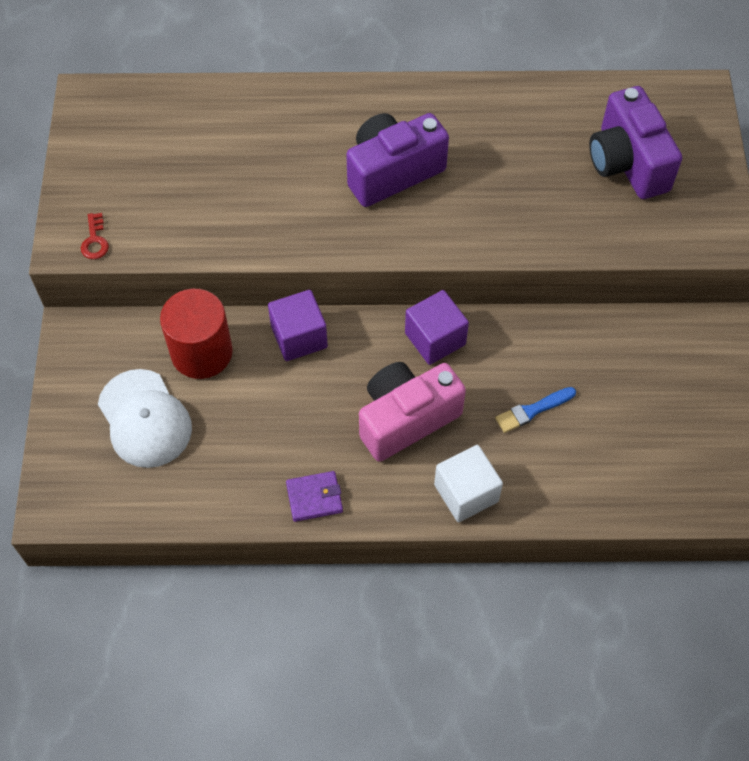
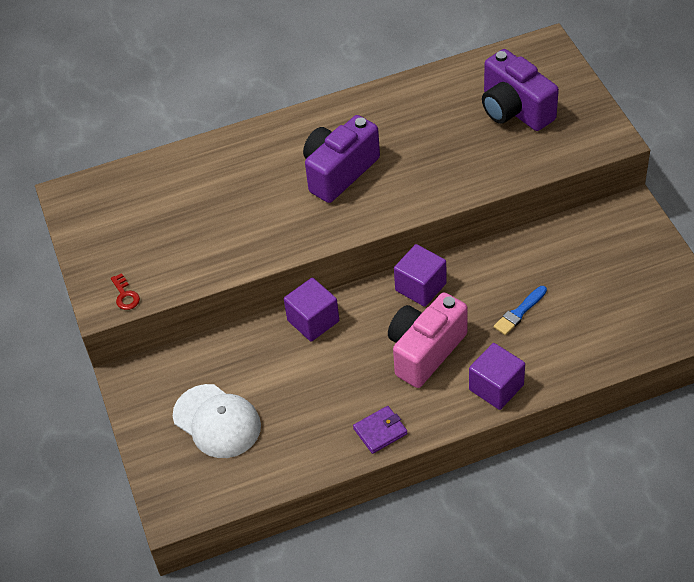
camera: 15 degrees left, 10 degrees down
red cylinder [160,289,233,379] -> none
white cube [434,445,503,522] -> purple cube [469,343,525,410]

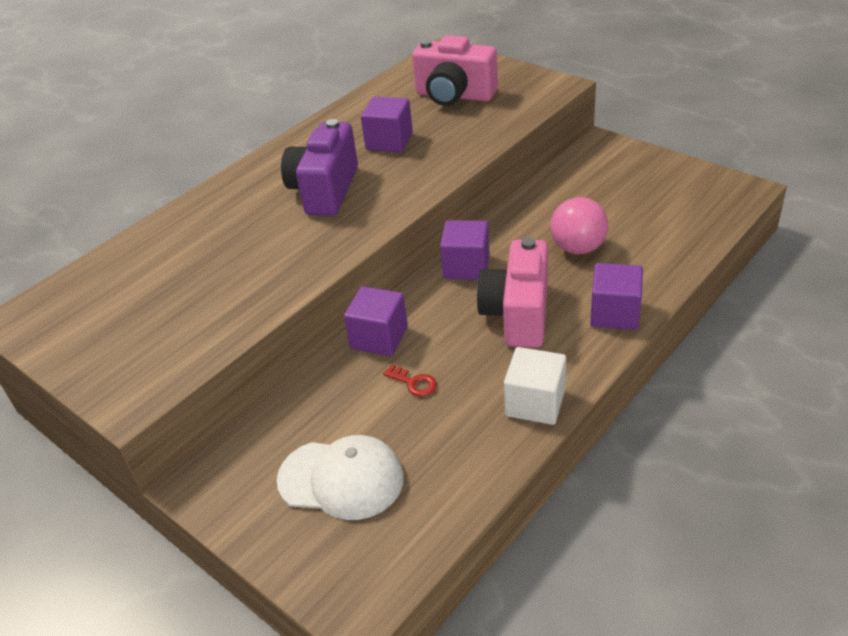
camera: 30 degrees left, 10 degrees down
red key [111,273,140,310] -> red key moved to [383,364,437,397]
purple wallet [353,406,407,454] -> white cube [504,347,566,425]
purple camera [482,49,559,131] -> pink camera [412,35,498,106]
blue brush [494,286,547,335] -> pink ball [550,197,608,254]
none -> purple cube [361,97,413,152]

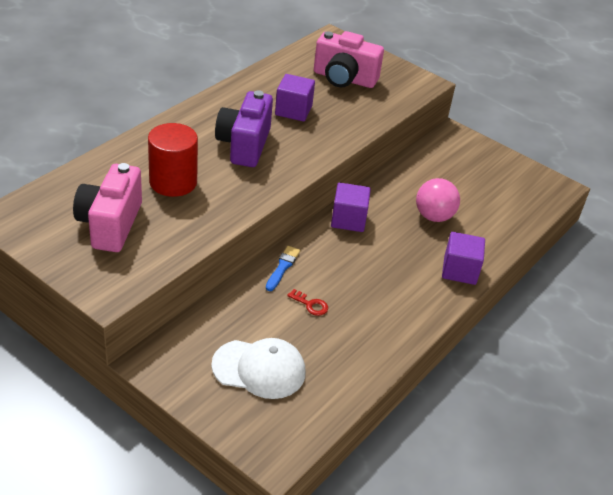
camera: 10 degrees left, 0 degrees up
purple cube [344,286,408,356] -> blue brush [266,246,300,291]
pink camera [476,237,548,348] -> pink camera moved to [73,163,142,252]
white cube [504,347,566,425] -> none
none -> red cylinder [148,123,198,197]

